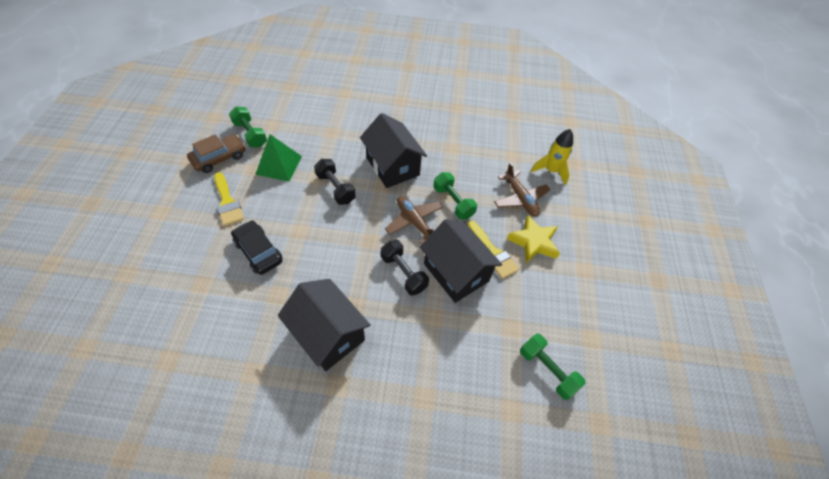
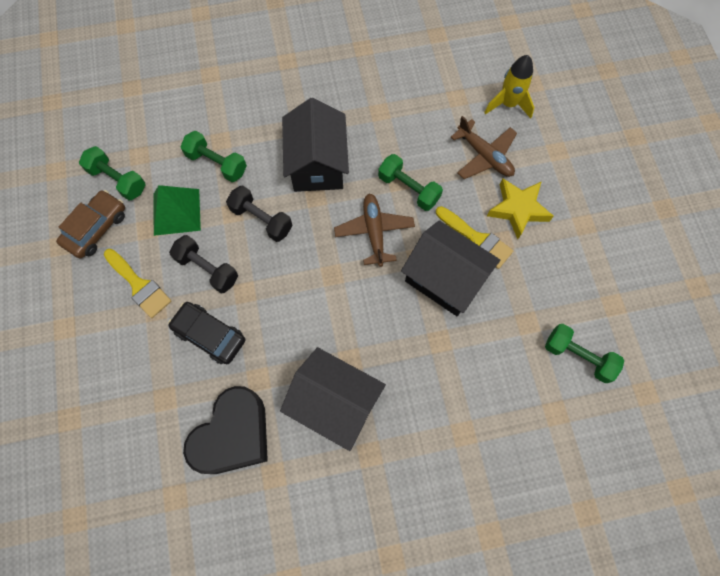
camera: 15 degrees left, 15 degrees up
black house [360,113,427,188] -> black house turned 45 degrees clockwise [282,98,349,192]
black dumbbell [381,240,429,296] -> black dumbbell moved to [169,235,238,293]
brown plane [385,196,443,245] -> brown plane turned 45 degrees clockwise [334,194,415,267]
none -> green dumbbell [180,131,247,182]
none -> black heart [183,386,268,474]

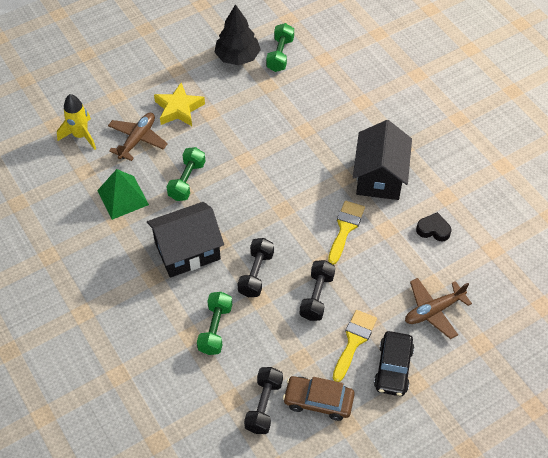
camera: 110 degrees left, 15 degrees down
green dumbbell [79,146,146,200] -> black dumbbell [244,367,283,434]
green pyramid [153,185,201,236] -> green pyramid moved to [97,169,149,220]
black car [168,302,245,364] -> black car moved to [374,331,414,396]
black heart [183,386,268,474] -> black heart [416,212,451,241], size x0.48
brown plane [334,194,415,267] -> brown plane moved to [405,278,472,339]
black house [401,220,500,316] -> none
yellow brush [436,206,513,269] -> yellow brush moved to [328,201,365,265]
none -> black tree [215,4,261,65]

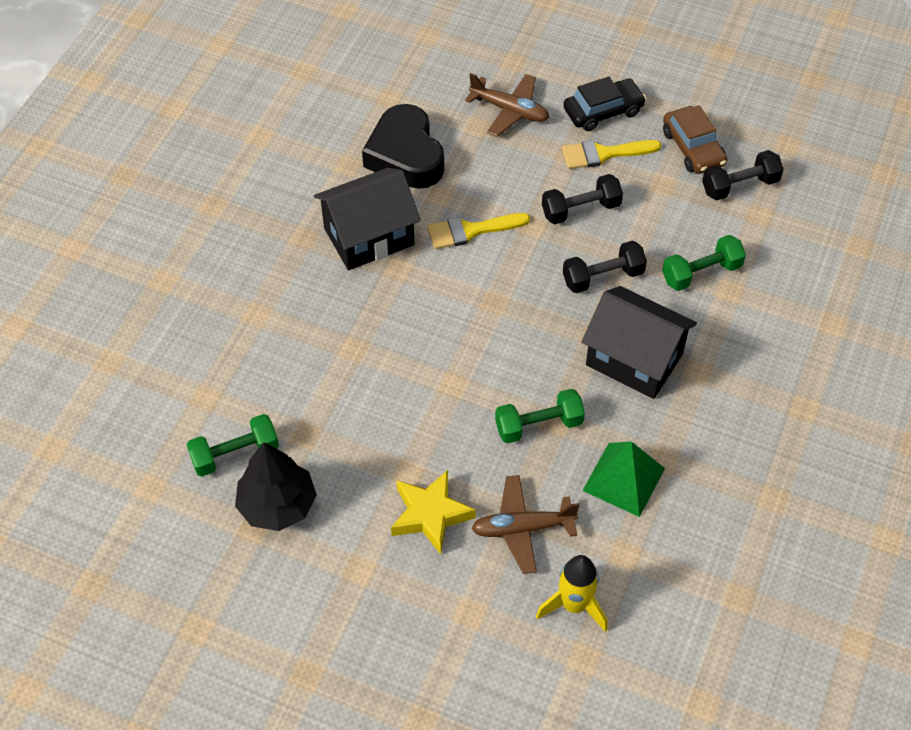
camera: 125 degrees left, 0 degrees up
black heart [416,212,451,241] -> black heart [362,104,444,189], size x2.07

